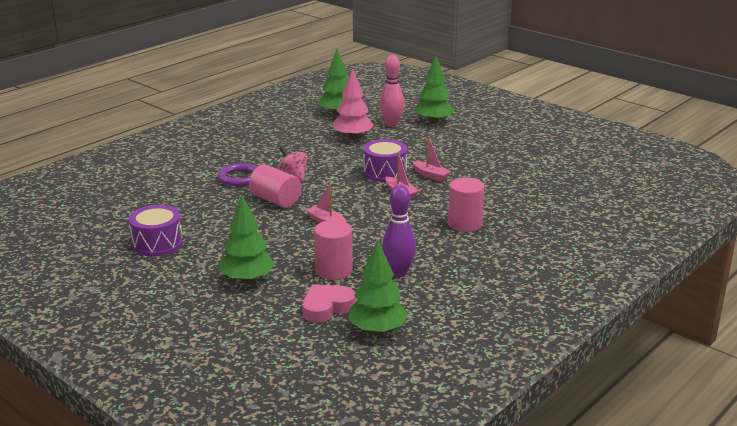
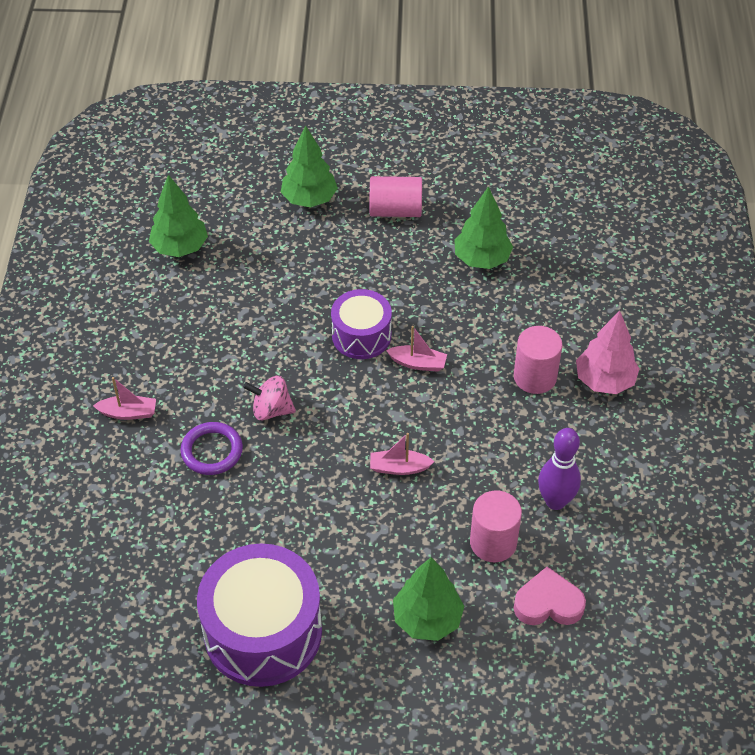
camera: 40 degrees left, 25 degrees up
purple drum [129,205,183,256] -> purple drum [197,543,322,687], size x1.70
pink cylinder [249,165,301,208] -> pink cylinder moved to [369,176,422,217]
pink heart [302,284,356,323] -> pink heart turned 75 degrees clockwise [513,567,586,625]
pink tree [333,68,374,139] -> pink tree moved to [576,311,640,394]
green tree [349,240,408,335] -> green tree moved to [454,186,513,269]
pink bowling pin [380,55,405,127] -> none
pink boat [413,136,451,181] -> pink boat moved to [93,377,156,420]

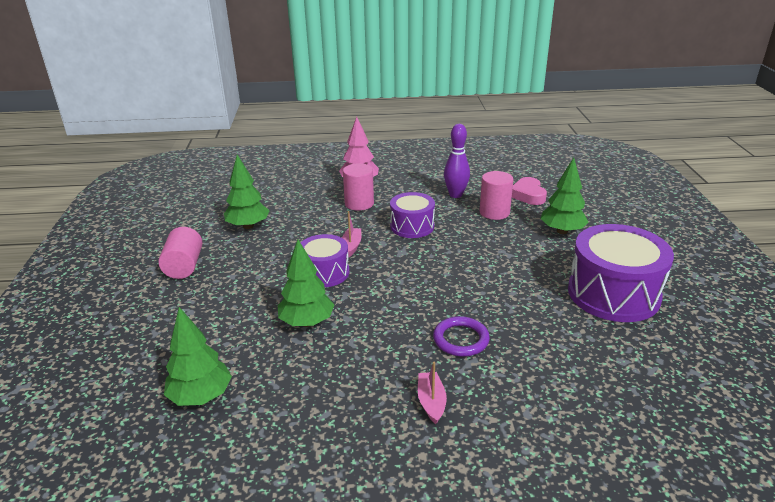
camera: 95 degrees left, 20 degrees down
pink spinning top [243,376,296,421] -> none
green tree [281,126,338,207] -> green tree moved to [278,240,334,327]
pink boat [370,433,435,475] -> none
none -> purple drum [390,192,435,238]

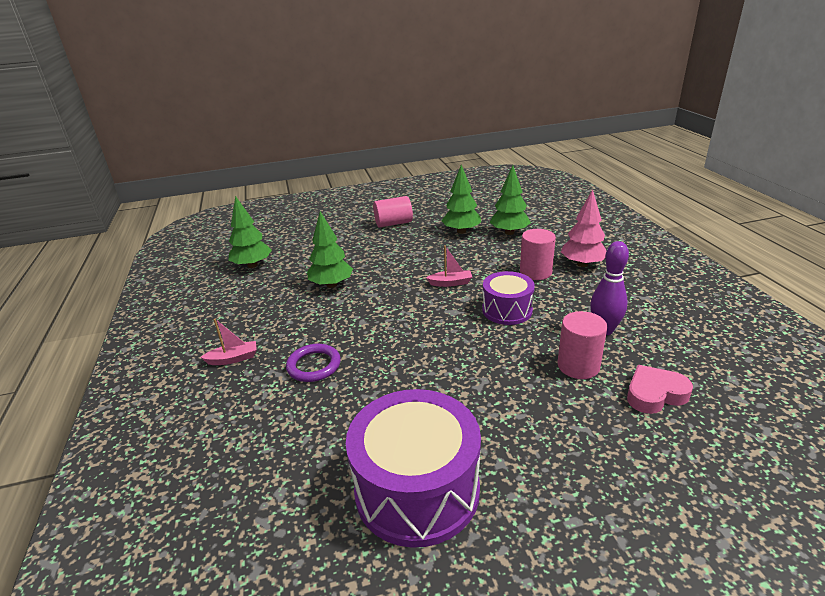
camera: 80 degrees right, 0 degrees up
purple drum [301,234,349,287] -> none
green tree [541,157,589,234] -> green tree moved to [490,165,531,235]

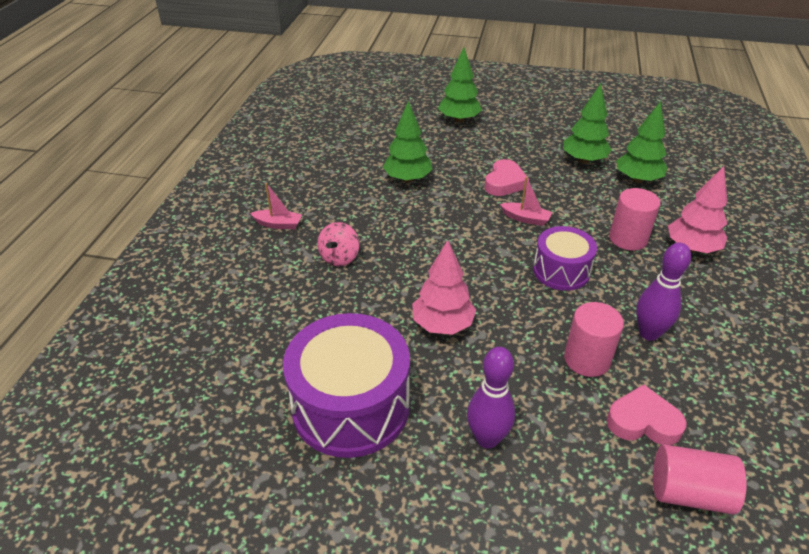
camera: 25 degrees right, 10 degrees up
green tree [228,196,272,268] -> green tree moved to [438,47,482,123]
purple ring [286,344,341,382] -> pink spinning top [317,222,359,266]
pink cylinder [373,196,413,228] -> pink cylinder moved to [653,444,747,514]
none -> pink tree [412,240,476,335]
none -> purple bowling pin [467,347,515,449]
none -> pink heart [485,159,529,196]

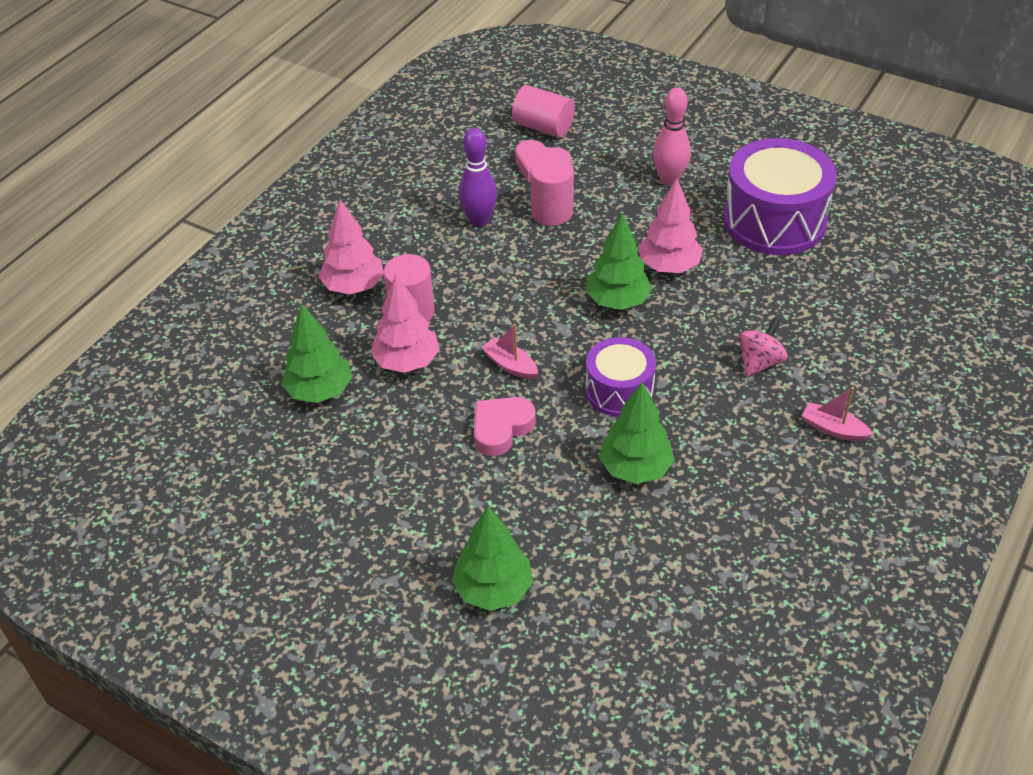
camera: 160 degrees left, 5 degrees up
purple bowling pin [467,347,515,449] -> pink bowling pin [653,87,691,186]
purple drum [533,226,597,291] -> purple drum moved to [585,337,656,417]
green tree [563,84,612,164] -> green tree moved to [586,213,652,310]
none -> pink tree [370,274,439,373]

